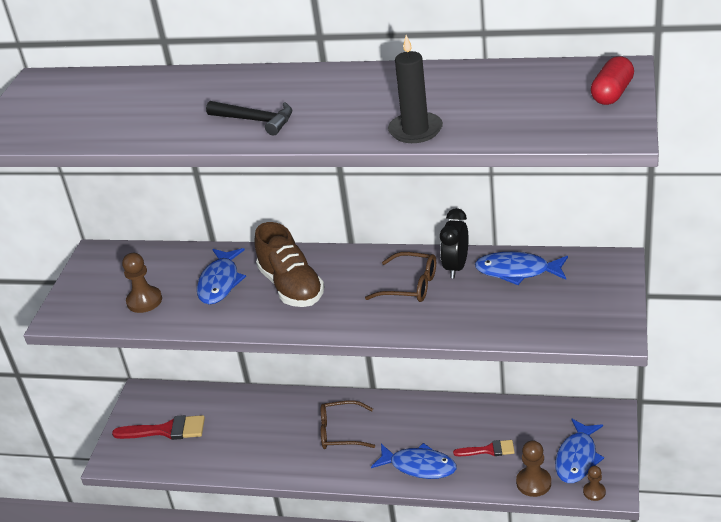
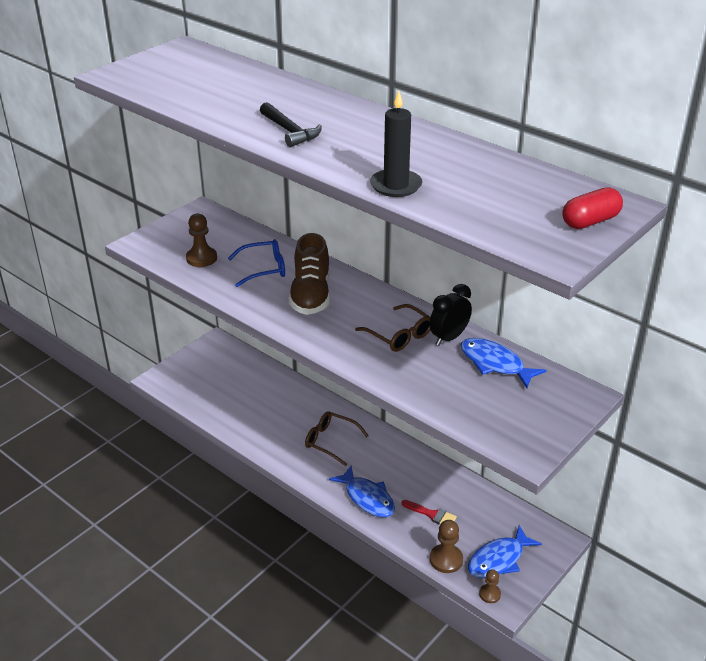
camera: 25 degrees right, 0 degrees up
red brush [112,415,205,440] -> none
blue fish [197,248,246,305] -> blue glasses [228,239,285,287]

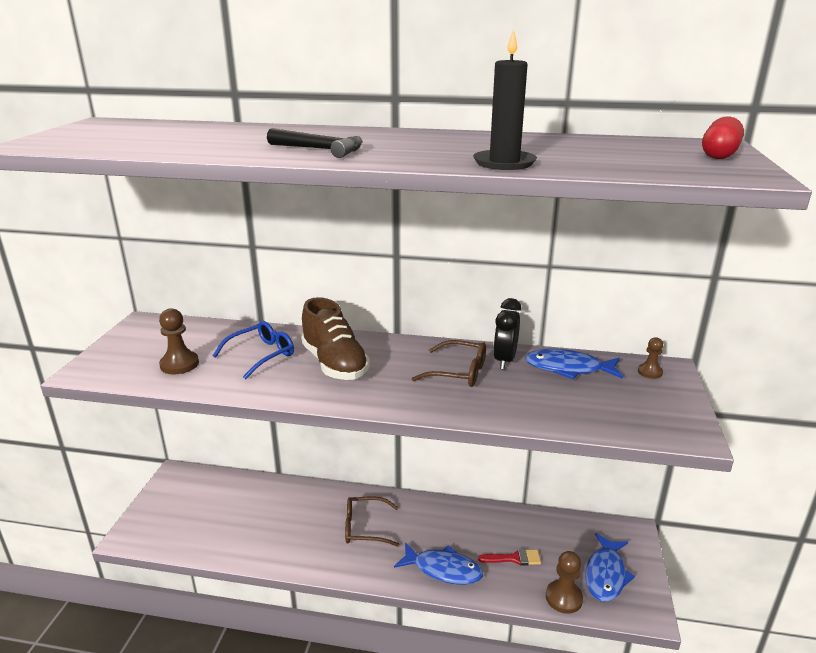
camera: 30 degrees left, 10 degrees down
brown pawn [479,569,501,603] -> brown pawn moved to [638,337,663,379]

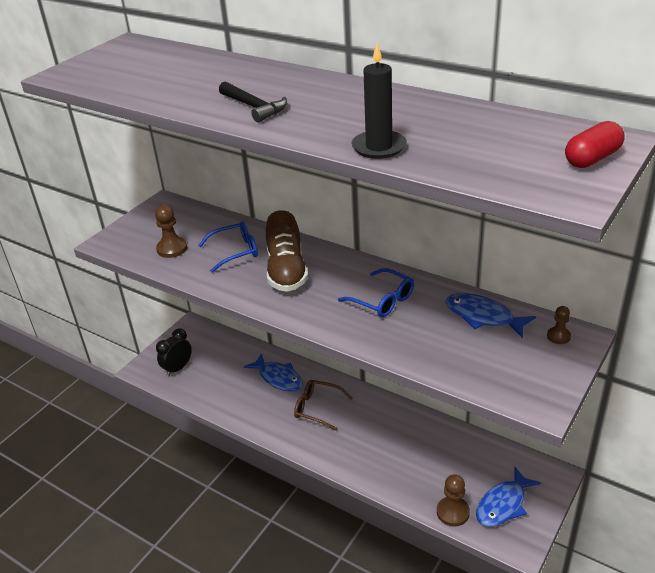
camera: 25 degrees right, 10 degrees up
blue fish [394,542,483,585] -> blue fish moved to [244,353,303,392]
brown glasses [412,340,486,387] -> blue glasses [338,268,414,317]
red brush [478,549,541,566] -> none
black clock [493,298,522,369] -> black clock moved to [156,328,192,376]

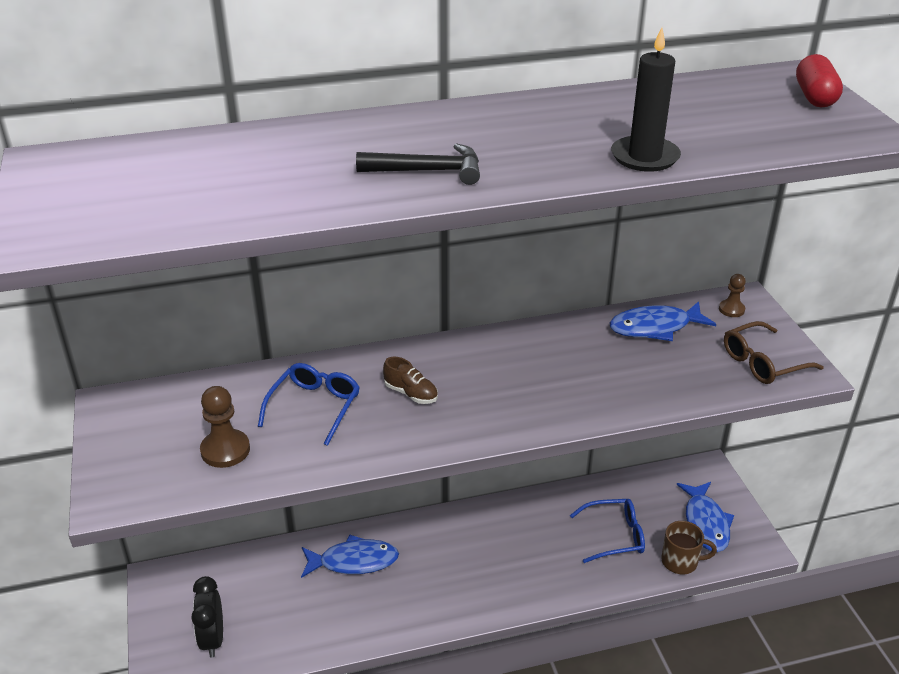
camera: 50 degrees left, 0 degrees up
brown shoe [266,210,308,292] -> brown shoe [383,357,438,404], size x0.49
brown glasses [294,380,353,431] -> brown glasses moved to [724,321,824,384]
blue glasses [338,268,414,317] -> blue glasses moved to [570,499,645,563]
brown pawn [437,474,470,527] -> brown mug [661,521,717,574]

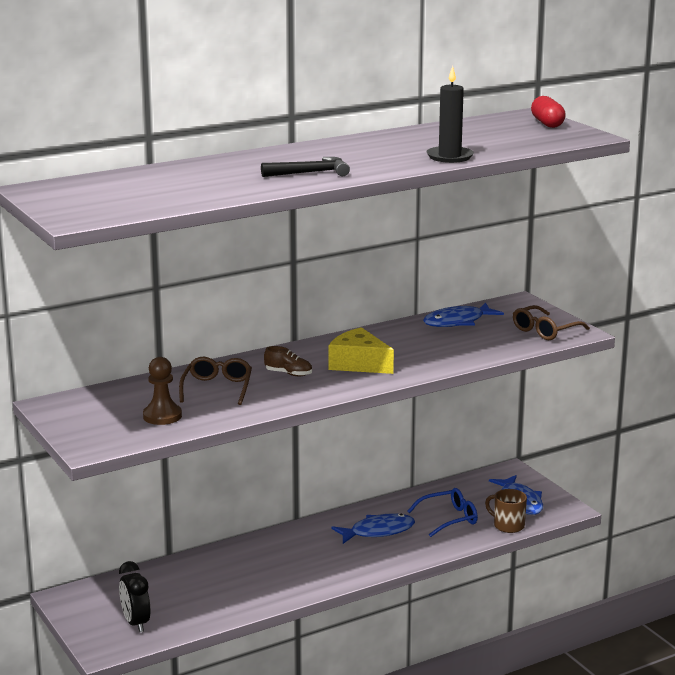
camera: 15 degrees left, 15 degrees down
blue glasses [258,363,360,446] -> brown glasses [179,357,252,405]
blue fish [301,535,399,578] -> blue fish moved to [331,513,415,544]
brown mug [661,521,717,574] -> brown mug turned 135 degrees counterclockwise [485,489,527,533]
brown pawn [719,274,746,317] -> none
none -> yellow cheese [328,327,394,374]

